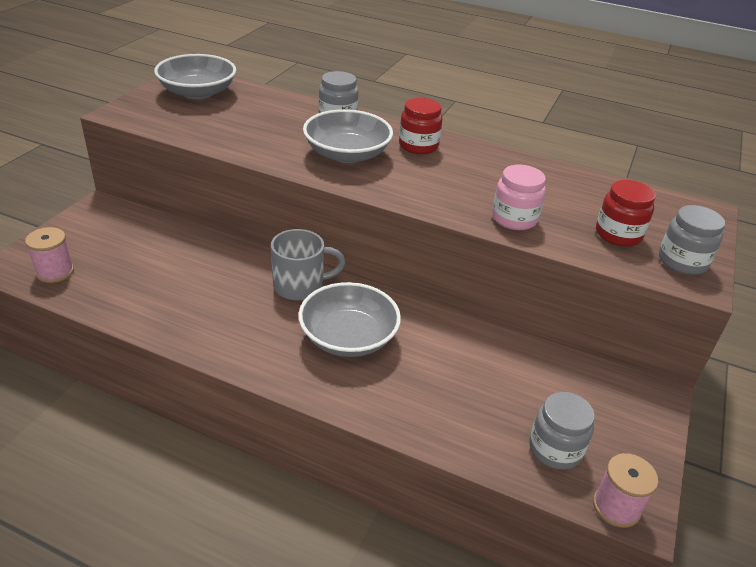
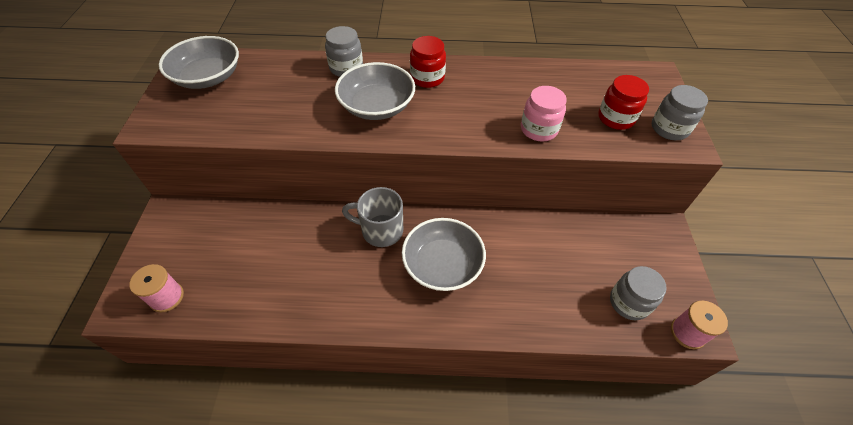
camera: 20 degrees left, 15 degrees up
grey mug [271,229,346,301] -> grey mug turned 135 degrees counterclockwise [342,187,403,247]

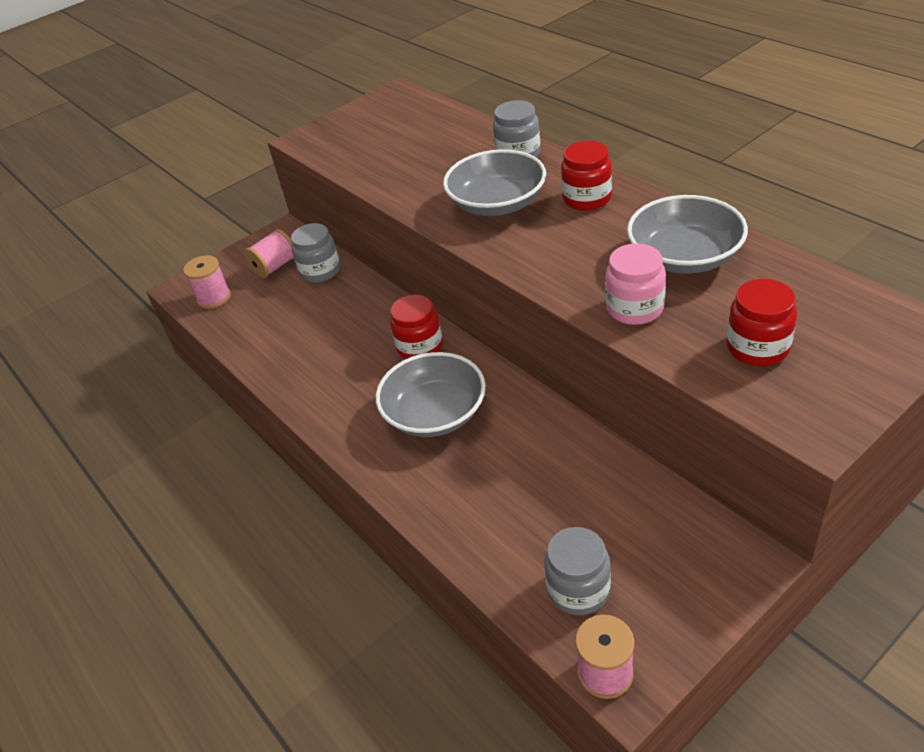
camera: 55 degrees right, 10 degrees down
grey bowl [159,36,239,89] -> grey bowl moved to [627,195,748,274]
grey mug [342,187,403,247] -> red jar [390,295,443,359]
grey jar [652,85,708,140] -> grey jar moved to [291,223,340,283]
none -> pink spool [244,229,294,278]

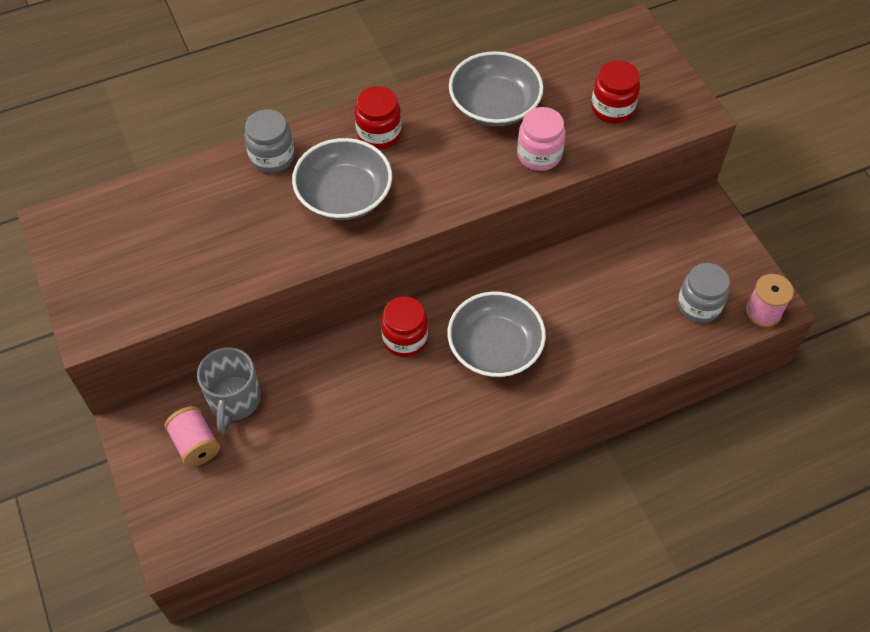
camera: 80 degrees left, 15 degrees up
pink spool [183,255,231,309] -> none
grey jar [291,223,340,283] -> grey mug [197,347,261,434]

